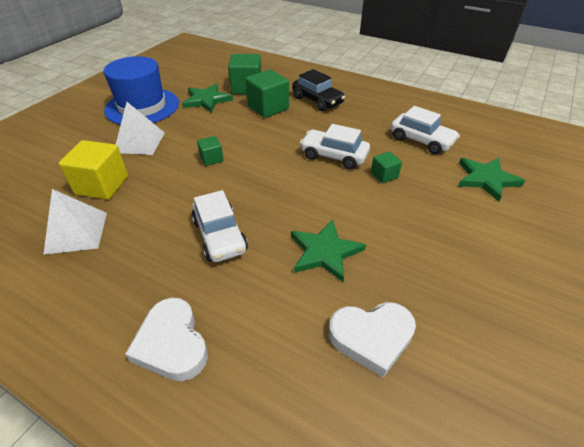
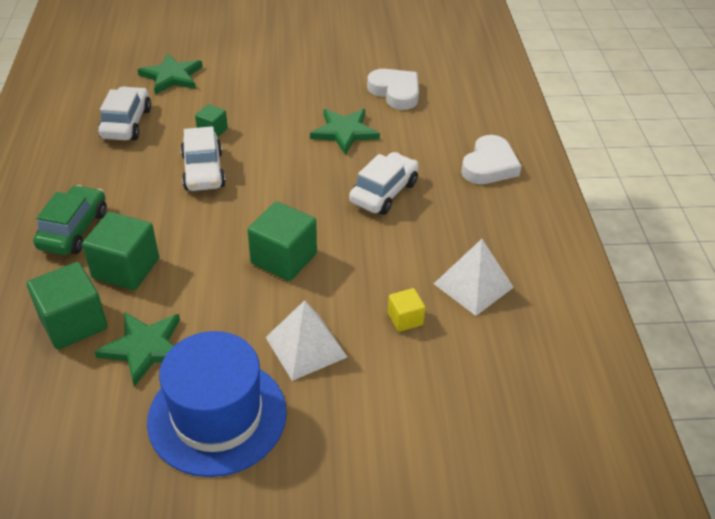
camera: 125 degrees left, 0 degrees up
yellow cube [59,140,128,199] -> yellow cube [388,288,425,332], size x0.53
green cube [197,136,224,166] -> green cube [247,201,317,281], size x1.87
black car [292,69,345,111] -> green car [33,185,107,255]

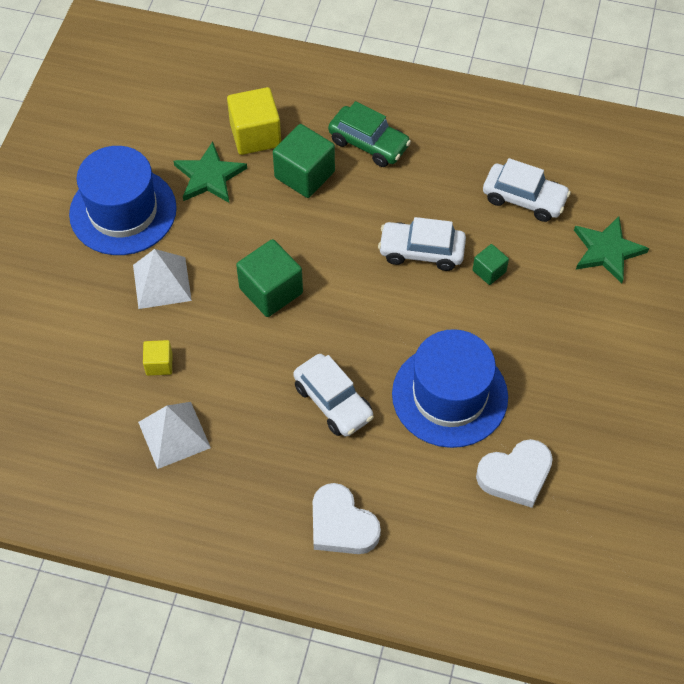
camera: 110 degrees right, 15 degrees up
green cube [27,262,108,350] -> yellow cube [227,87,281,155]
green star [310,109,380,155] -> blue hat [392,329,508,448]

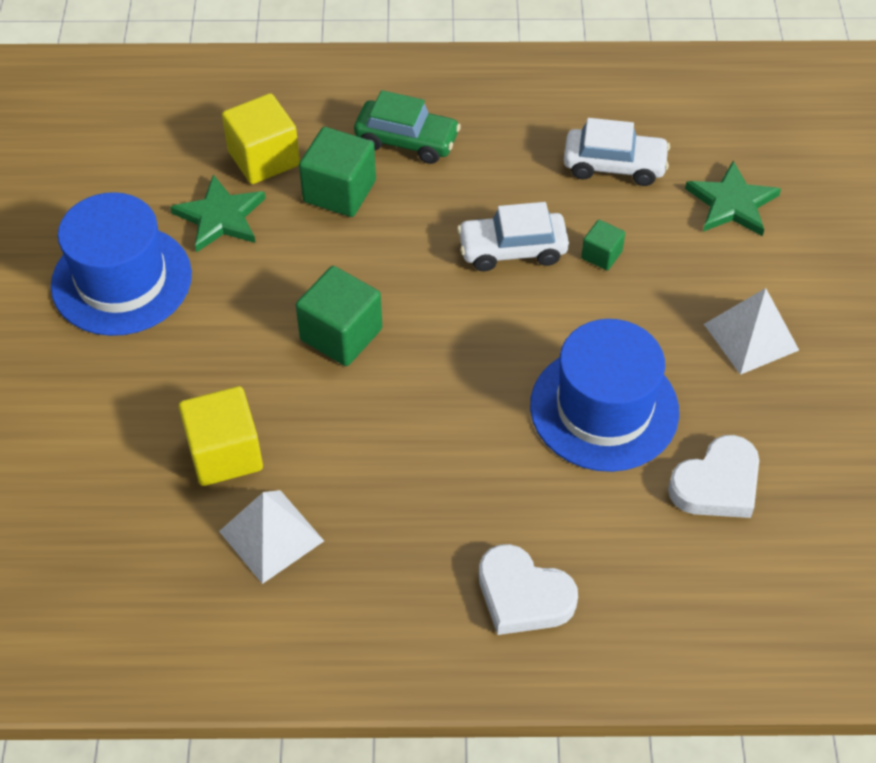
camera: 15 degrees left, 5 degrees down
white pyramid [133,249,192,309] -> white pyramid moved to [704,288,799,375]
yellow cube [143,340,172,376] -> yellow cube [179,386,263,486], size x1.87
white car [293,354,374,437] -> none

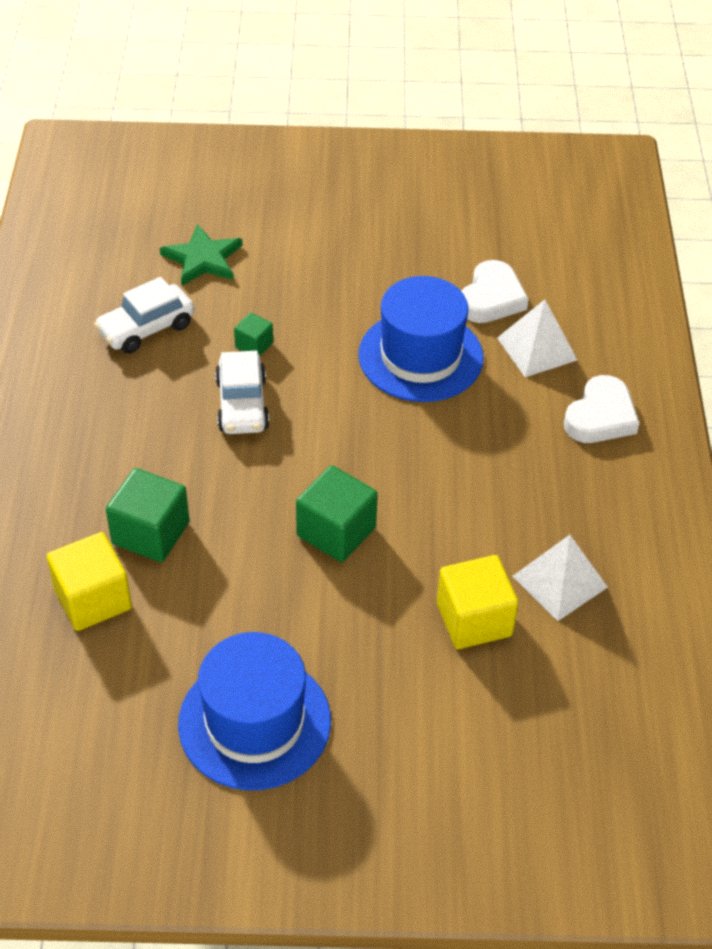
camera: 90 degrees left, 5 degrees down
green star [170,175,266,252] -> none
green car [354,90,461,164] -> none
white car [564,118,670,186] -> white car turned 135 degrees counterclockwise [94,277,195,354]
white heart [668,435,759,518] -> white heart turned 60 degrees clockwise [461,260,529,323]
white pyramid [704,288,799,375] -> white pyramid moved to [497,300,577,377]

